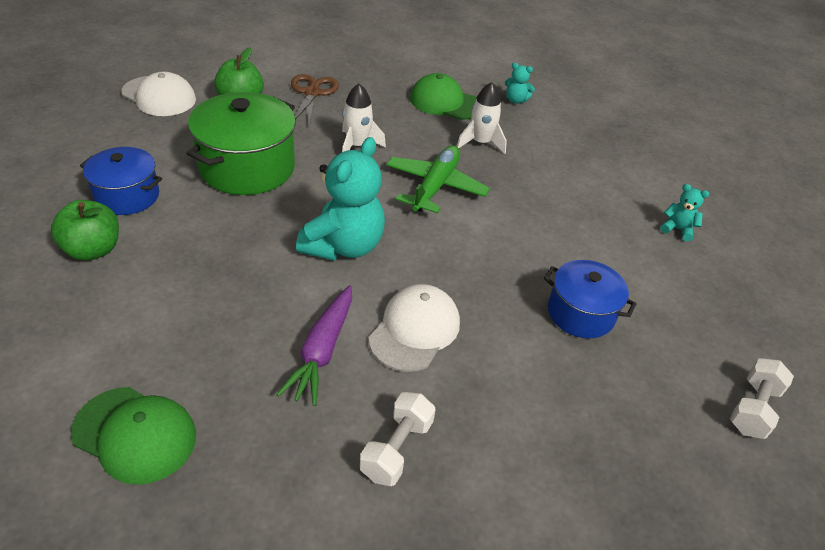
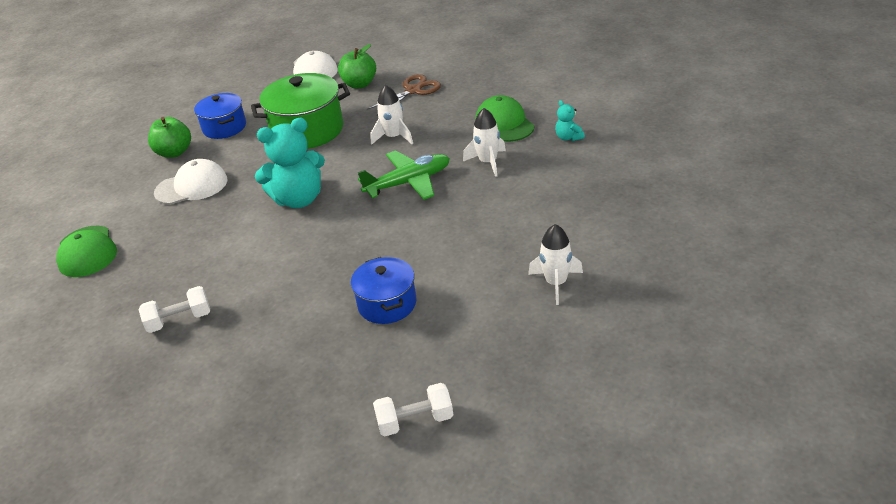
camera: 50 degrees right, 5 degrees down
purple carrot [276,285,352,406] -> none
white cap [369,284,460,372] -> white cap moved to [154,159,227,205]
turquoise teddy bear [660,184,709,242] -> white rocket [528,224,583,305]

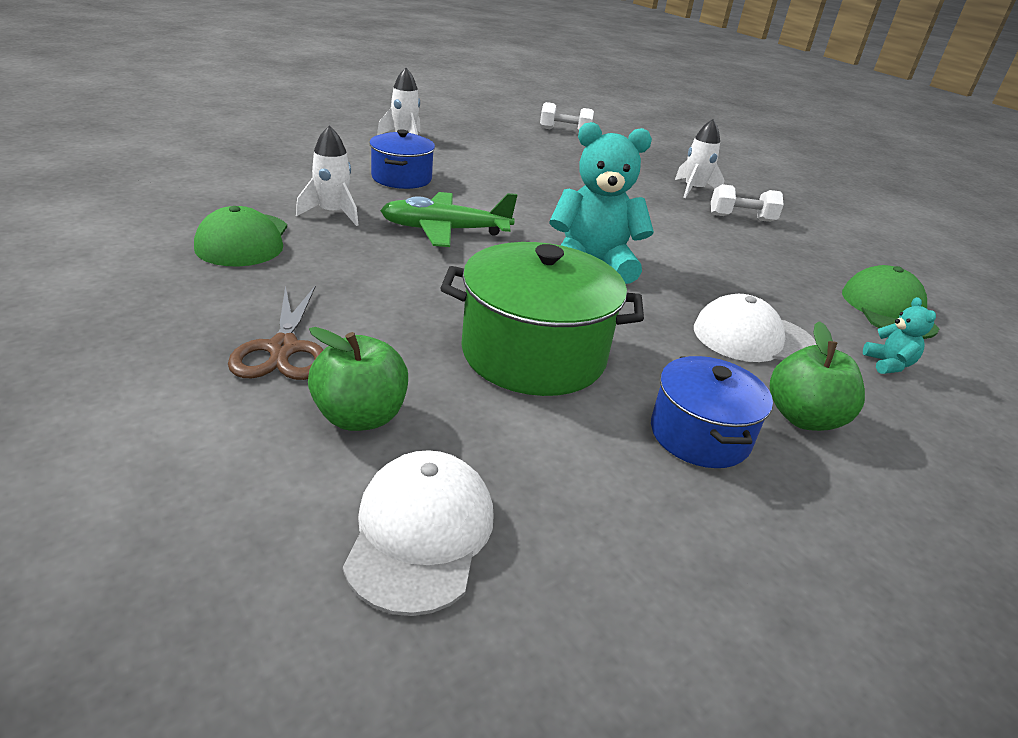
camera: 165 degrees left, 5 degrees down
blue pot [351,257,416,324] -> blue pot moved to [369,129,435,189]
brown scissors [367,74,441,116] -> brown scissors turned 75 degrees counterclockwise [228,285,323,380]
white rocket [370,85,413,145] -> white rocket moved to [675,119,724,198]
turquoise teddy bear [555,100,585,141] -> turquoise teddy bear moved to [863,297,936,374]

